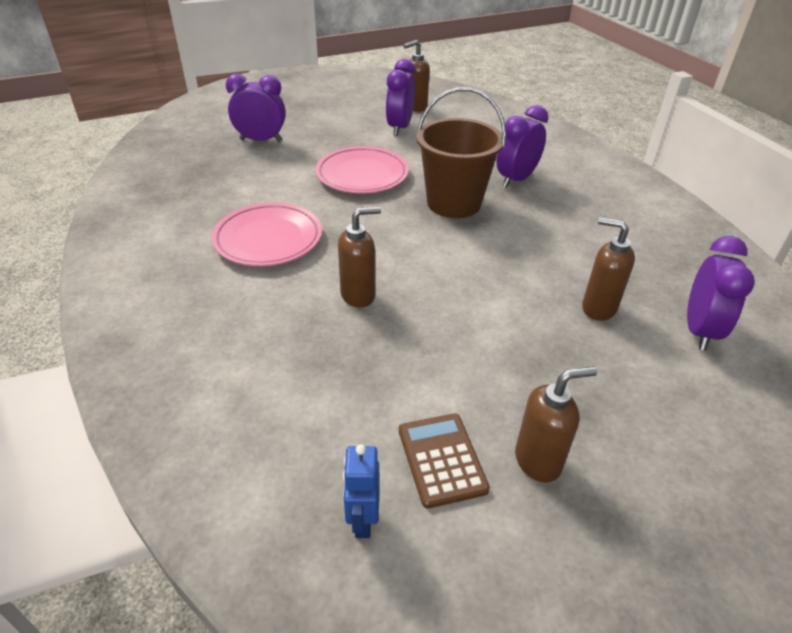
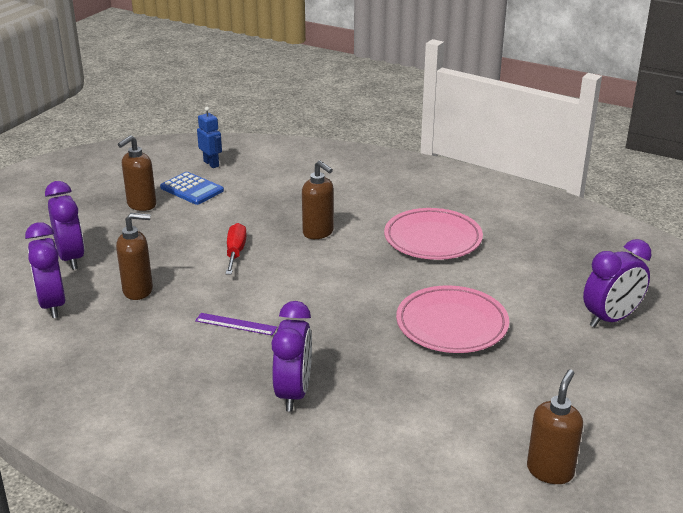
camera: 145 degrees right, 10 degrees down
brown soap dispenser [338,207,381,308] -> brown soap dispenser turned 75 degrees counterclockwise [302,160,334,239]
purple clock [386,59,415,136] -> purple clock moved to [45,181,85,270]
brown calculator [399,413,490,509] -> blue calculator [160,172,224,205]
brown bucket [416,87,506,218] -> none
none -> purple ruler [195,313,277,335]
none -> red screwdriver [226,223,247,275]

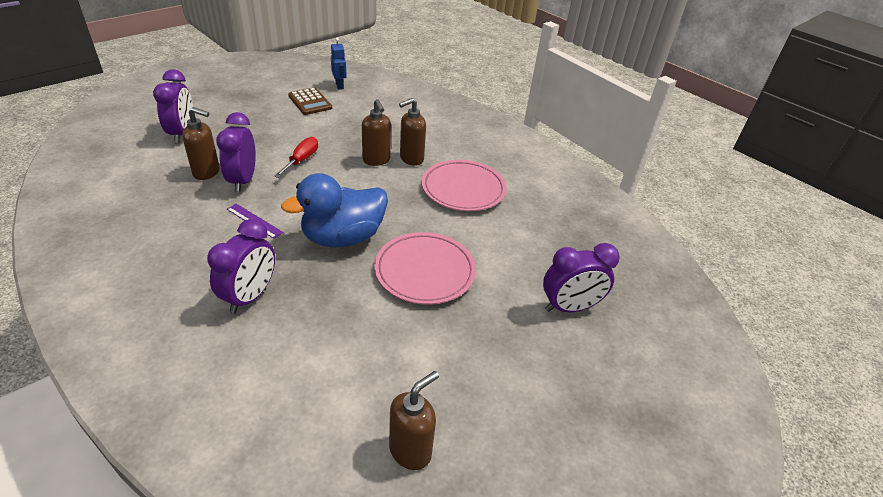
camera: 15 degrees right, 10 degrees up
purple clock [25,222,66,318] -> purple clock moved to [216,112,256,192]
brown soap dispenser [118,135,156,211] -> brown soap dispenser moved to [399,98,426,166]
blue calculator [160,172,224,205] -> brown calculator [288,87,332,115]
none -> blue duck [281,173,388,247]

